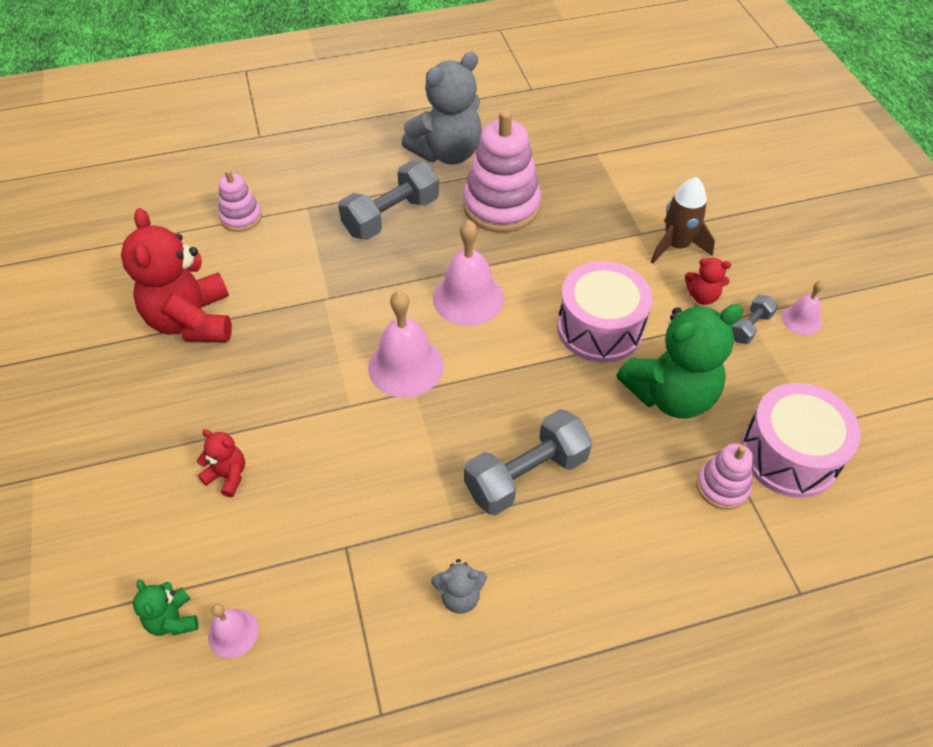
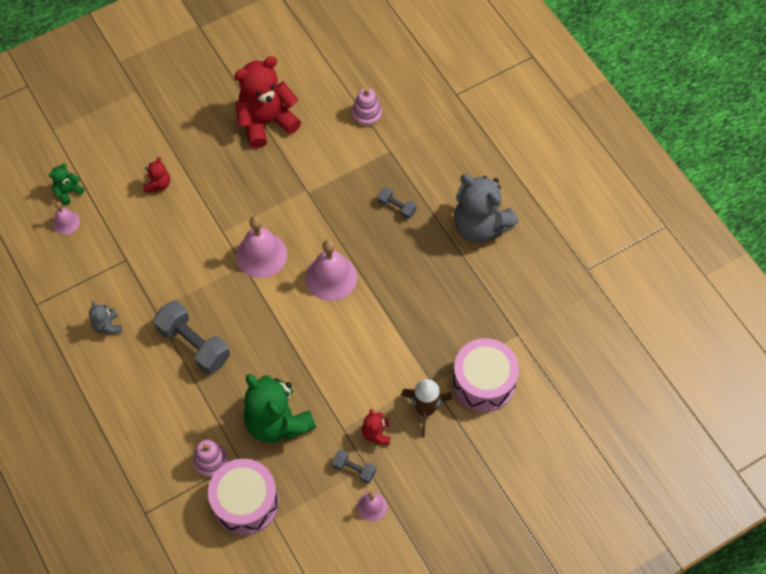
camera: 75 degrees right, 10 degrees up
grey dumbbell [338,161,439,240] -> grey dumbbell [378,187,417,219], size x0.51
pink stacking toy [463,110,541,232] -> none
pink drum [557,261,652,363] -> pink drum moved to [452,338,519,412]

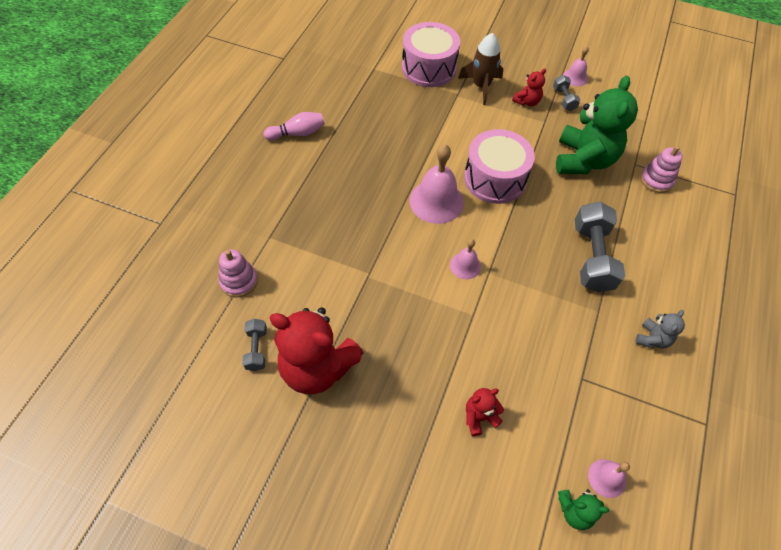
camera: 130 degrees left, 5 degrees down
pink drum [208,459,279,535] -> pink drum moved to [464,129,535,204]
pink bell [236,216,287,278] -> pink bell [450,239,481,279], size x0.54
grey dumbbell [378,187,417,219] -> grey dumbbell moved to [242,319,267,371]
grey teddy bear [454,174,518,243] -> pink bowling pin [264,112,325,140]

